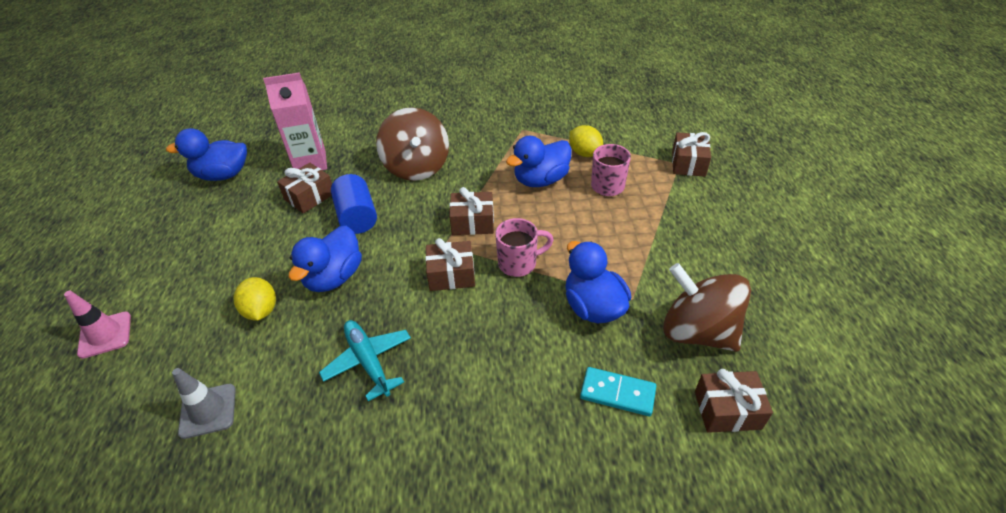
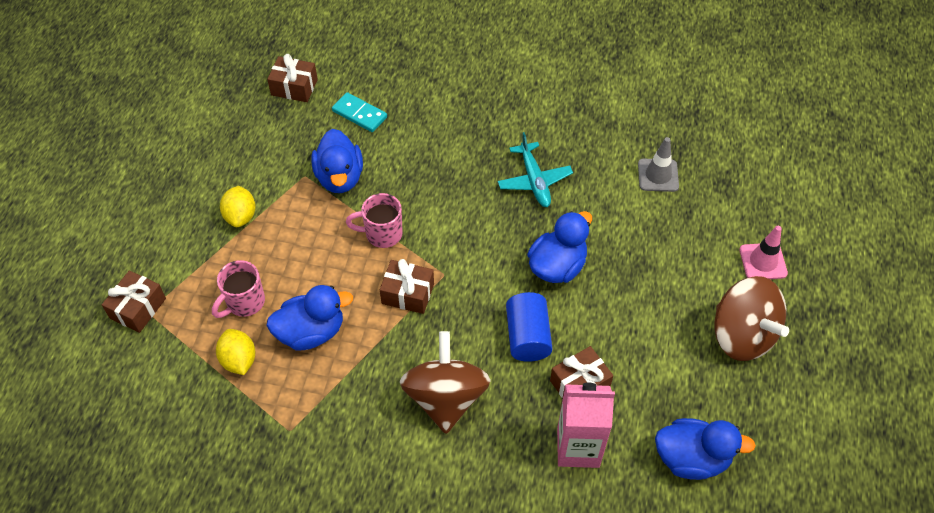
camera: 165 degrees left, 10 degrees up
yellow lemon [234,277,276,321] -> yellow lemon moved to [220,186,256,227]
brown gift [425,238,475,291] -> none
brown spinning top [663,263,751,352] -> brown spinning top moved to [715,276,789,361]

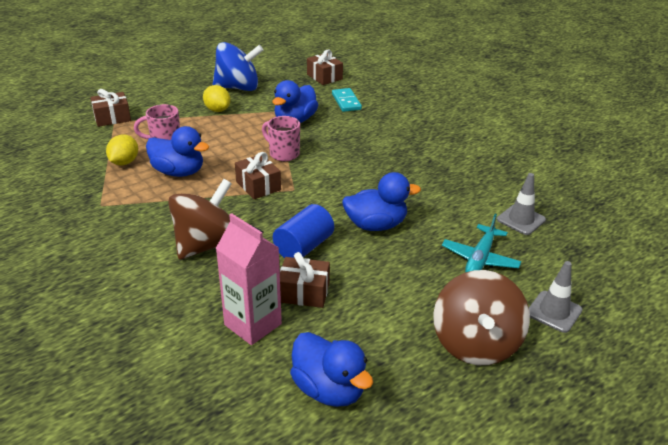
camera: 40 degrees right, 20 degrees down
yellow lemon [220,186,256,227] -> yellow lemon turned 75 degrees counterclockwise [203,85,231,112]
turquoise plane [498,132,573,207] -> turquoise plane moved to [442,214,521,272]
pink traffic cone [739,226,788,279] -> grey traffic cone [529,261,582,333]
none -> blue spinning top [212,42,263,91]

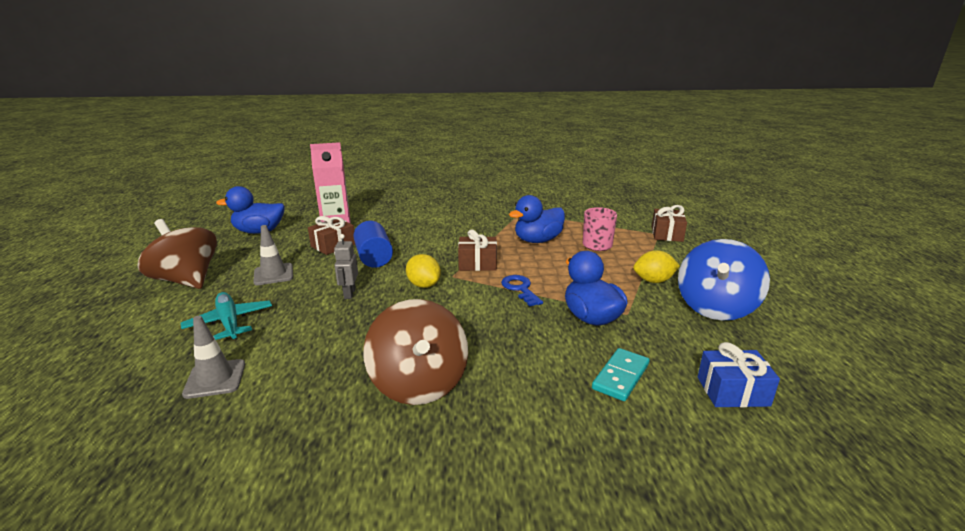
camera: 125 degrees right, 10 degrees down
yellow lemon [106,135,138,166] -> yellow lemon moved to [406,254,441,288]
brown spinning top [168,179,232,260] -> brown spinning top moved to [363,299,468,405]
pink mug [262,116,300,161] -> blue key [501,275,543,306]
brown gift [307,50,343,85] -> blue gift [697,342,780,407]
turquoise domino [332,88,362,112] -> turquoise domino turned 75 degrees counterclockwise [592,348,650,401]
blue duck [342,172,421,231] -> grey robot [334,234,358,299]
grey traffic cone [529,261,582,333] -> grey traffic cone moved to [253,225,293,285]

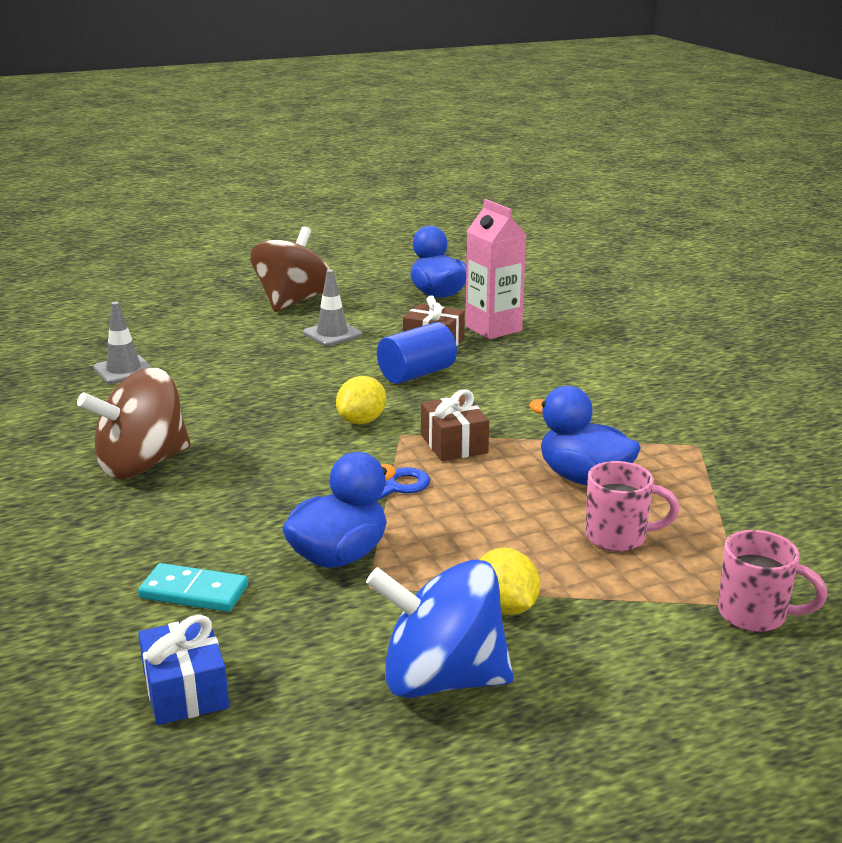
camera: 70 degrees right, 0 degrees up
turquoise plane [181,292,272,340] -> none
grey robot [334,234,358,299] -> none
brown gift [652,205,687,242] -> pink mug [718,530,827,632]

